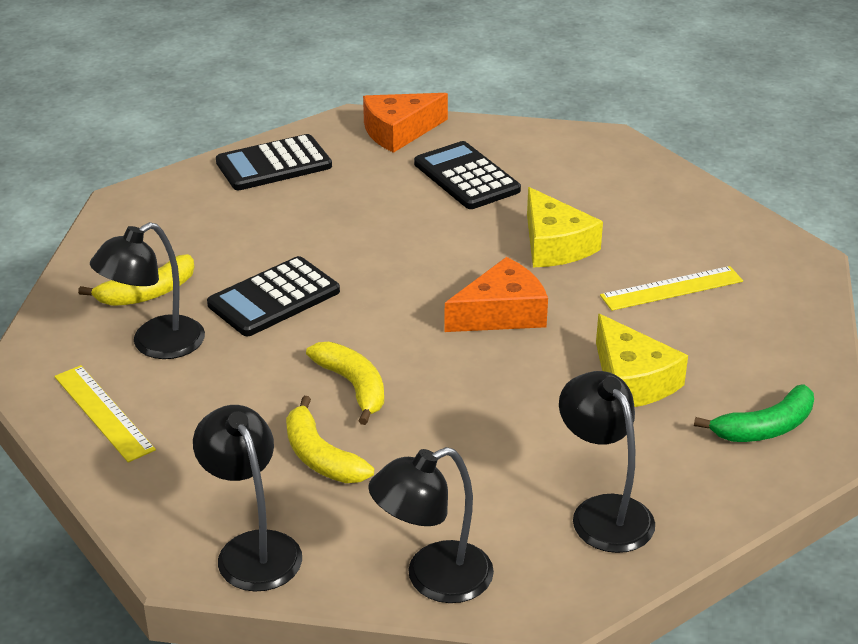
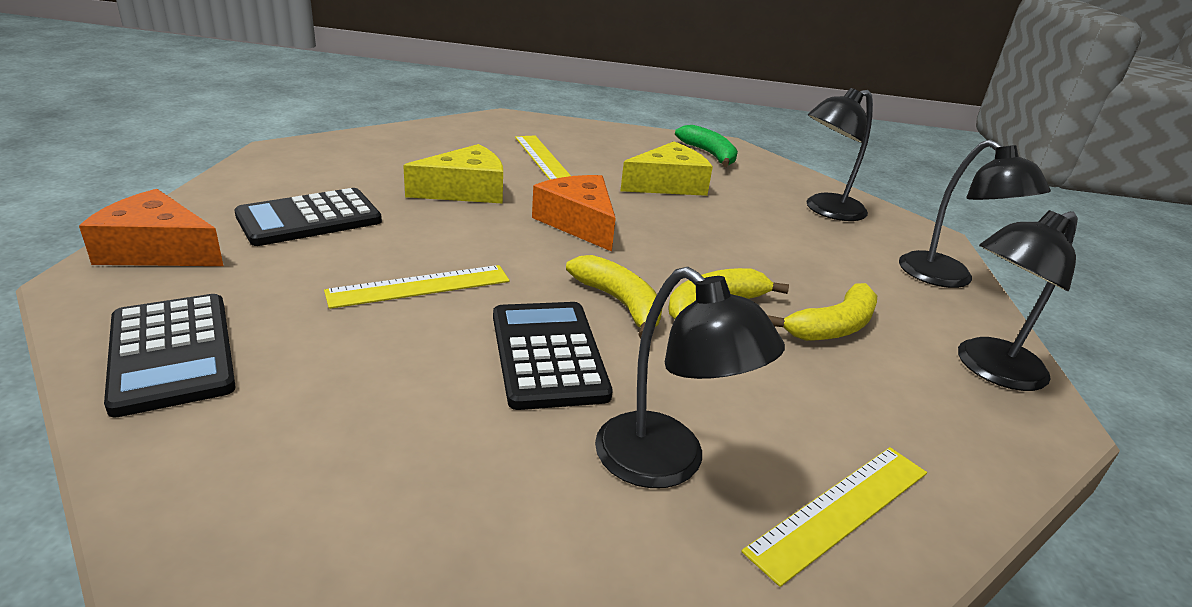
camera: 95 degrees left, 5 degrees down
yellow banana [78,254,194,306] -> yellow banana moved to [566,255,662,339]
black calculator [207,256,340,336] -> black calculator turned 150 degrees counterclockwise [493,302,613,410]
orange cheese [363,93,448,153] -> orange cheese turned 135 degrees clockwise [79,189,223,266]
none -> yellow ruler [324,265,509,309]

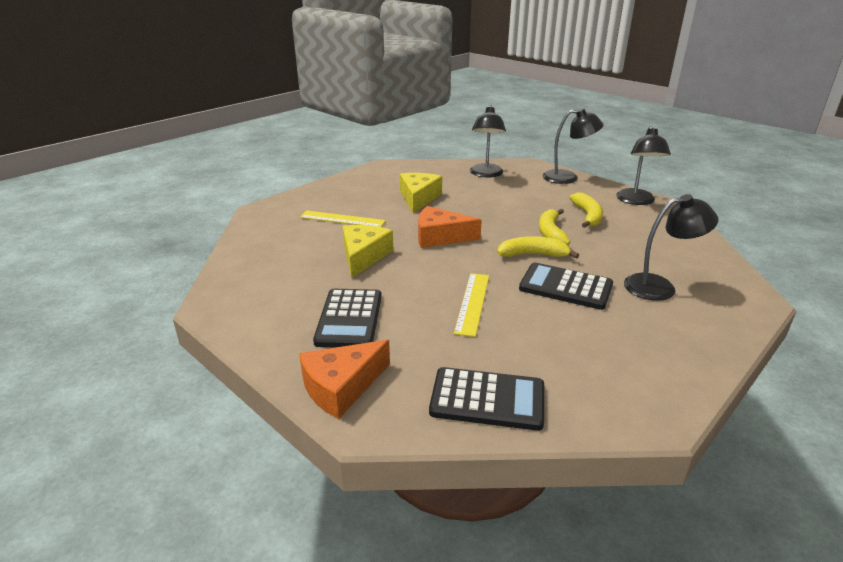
camera: 50 degrees left, 0 degrees up
green banana [675,125,738,167] -> none
yellow ruler [741,447,927,587] -> none

